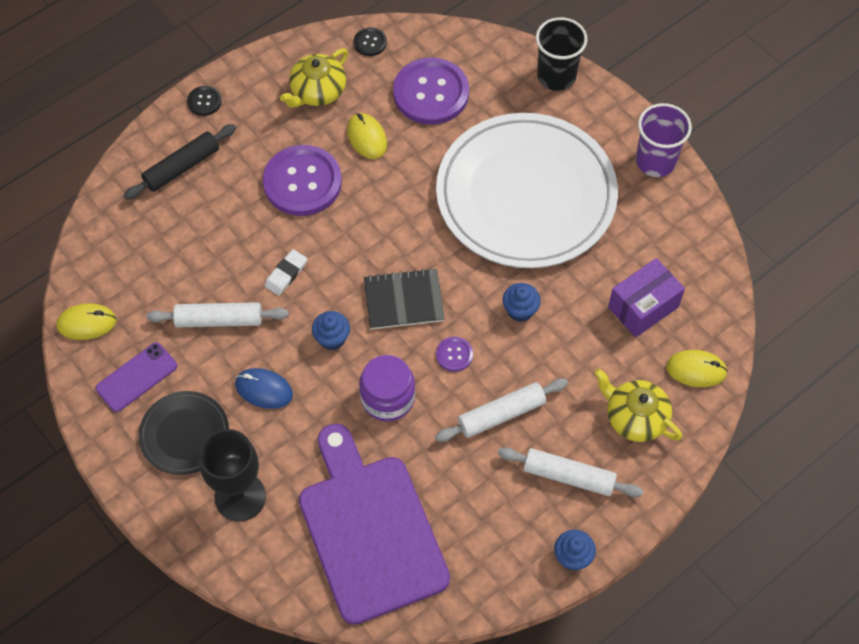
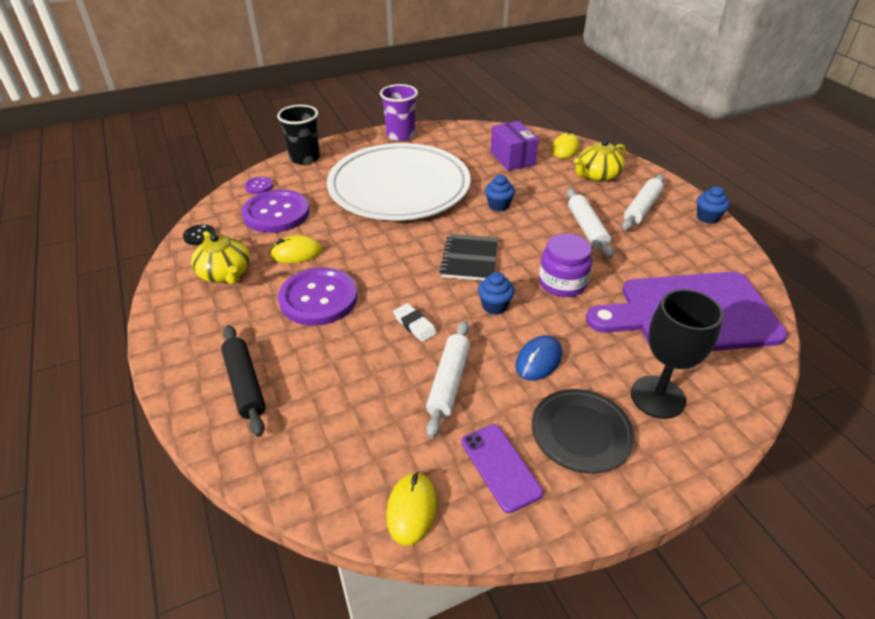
camera: 75 degrees left, 20 degrees down
black button [187,86,221,116] -> none
purple button [436,337,473,372] -> purple button moved to [244,177,273,194]

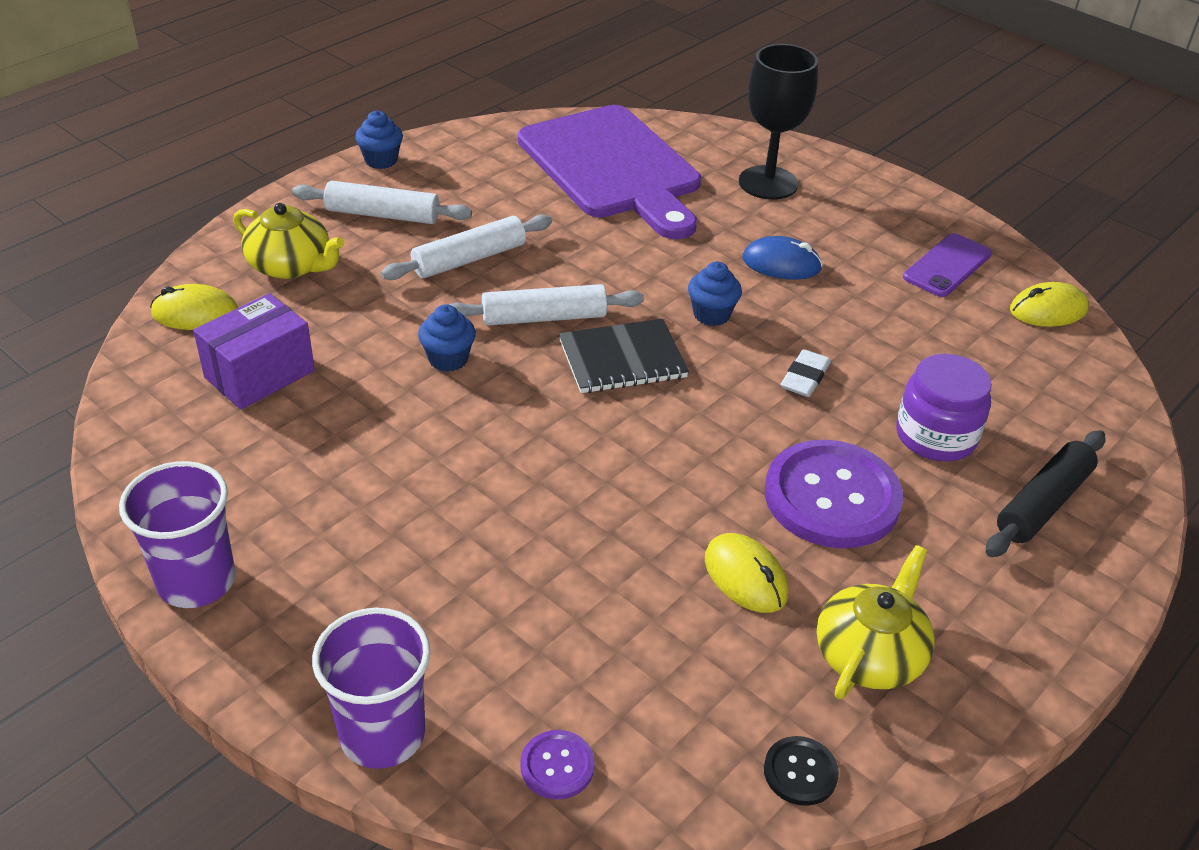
camera: 115 degrees left, 0 degrees up
purple button [242,190,310,233] -> none
black cup [277,105,320,165] -> purple cup [312,608,430,769]
white plate [327,143,471,220] -> none
white rolling pin [426,320,470,438] -> white rolling pin moved to [449,284,644,326]
black plate [532,389,634,473] -> none
purple jar [539,234,592,297] -> purple jar moved to [896,354,992,461]

